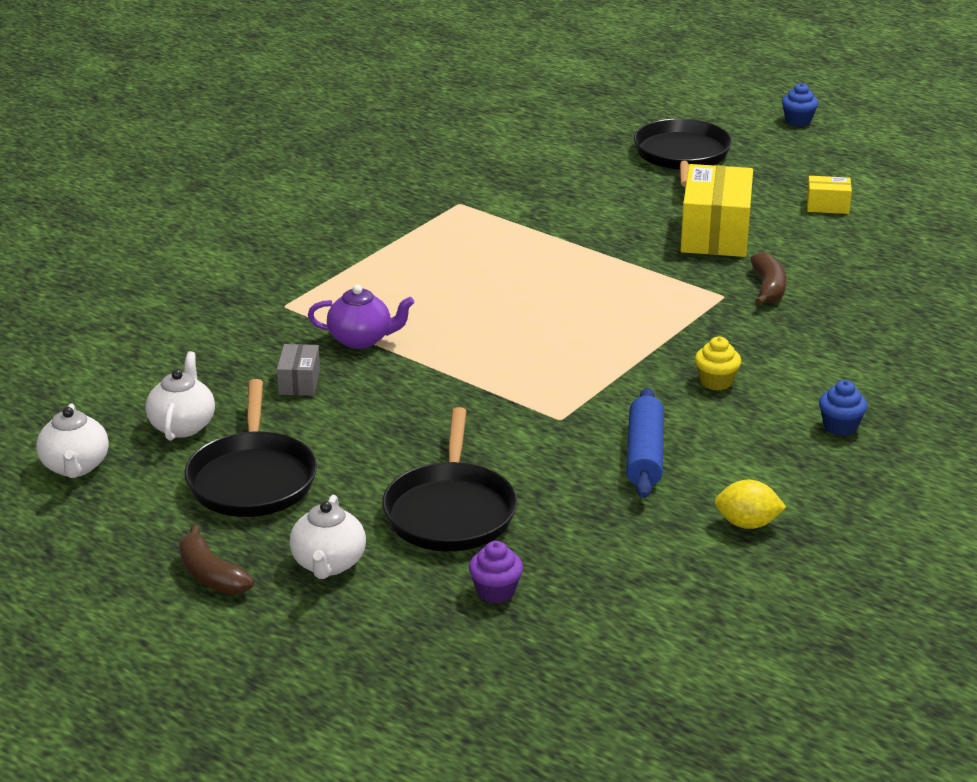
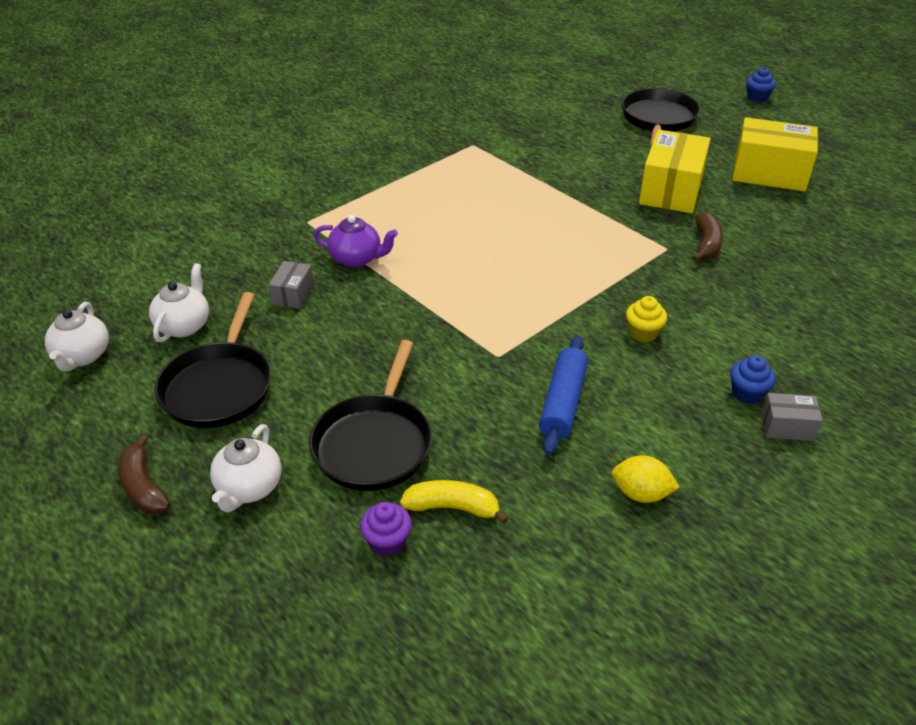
camera: 10 degrees right, 10 degrees up
yellow box [807,176,852,214] -> yellow box [732,117,818,191], size x2.08
none -> yellow banana [400,480,509,524]
none -> grey box [761,393,823,441]

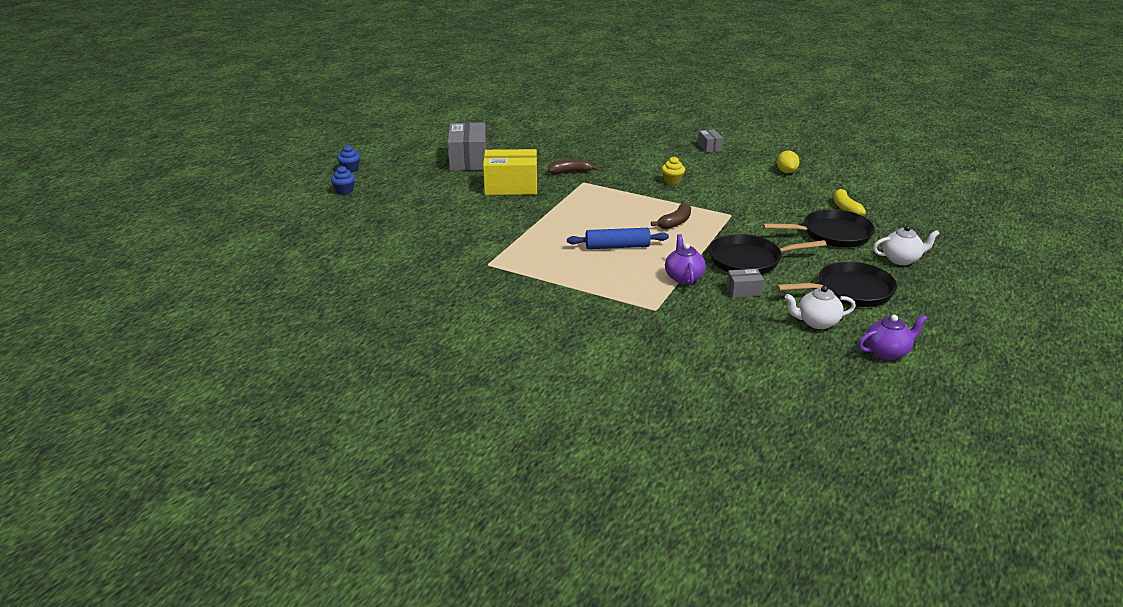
camera: 110 degrees left, 10 degrees down
white teapot [45,302,109,371] -> purple teapot [858,315,928,360]
brown banana [118,435,171,514] -> brown banana moved to [651,203,691,229]
purple cupcake [360,502,412,557] -> none
blue rolling pin [539,336,588,456] -> blue rolling pin moved to [567,228,669,249]
black pan [622,89,700,147] -> black pan moved to [709,234,826,274]
blue cupcake [730,355,776,404] -> blue cupcake moved to [331,166,355,195]
yellow box [732,117,818,191] -> grey box [448,123,487,171]

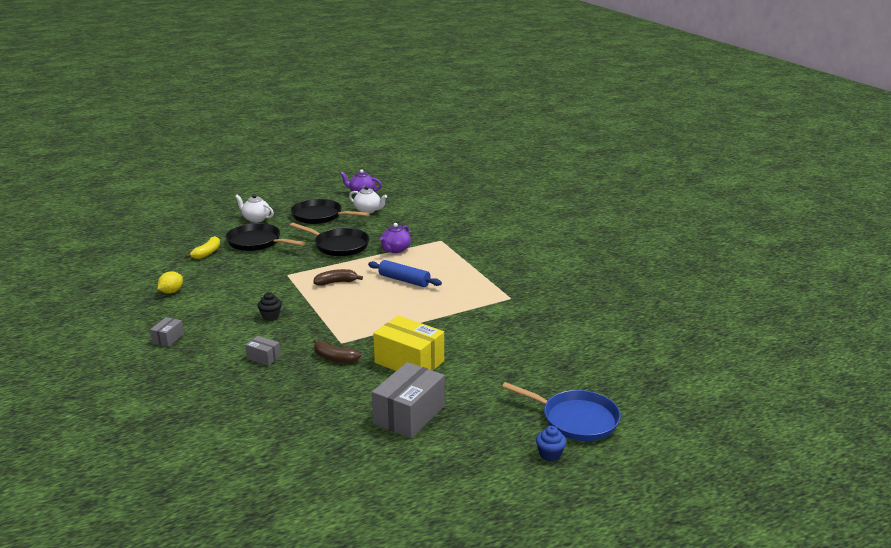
camera: 145 degrees left, 5 degrees down
blue cupcake [331,166,355,195] -> blue pan [502,382,621,441]
yellow cupcake [662,157,685,185] -> black cupcake [257,292,282,320]
grey box [727,269,764,298] -> grey box moved to [245,336,281,366]

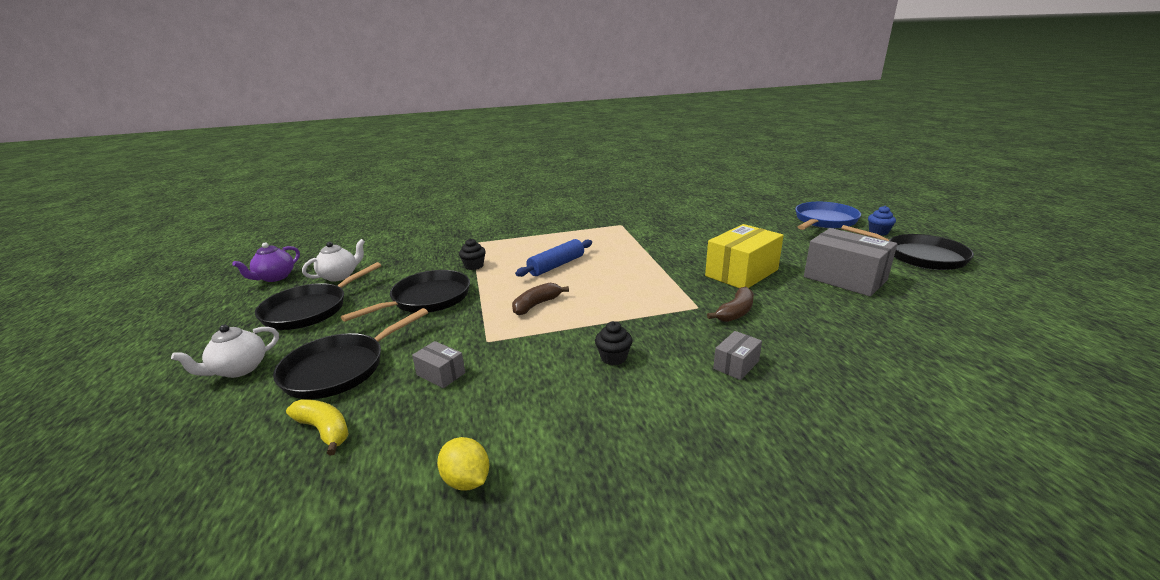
camera: 75 degrees left, 0 degrees up
grey box [150,317,184,347] -> grey box moved to [412,341,465,388]
brown banana [314,269,363,286] -> brown banana turned 45 degrees clockwise [512,283,569,315]
purple teapot [380,223,411,253] -> black cupcake [459,238,486,270]
none -> black pan [841,225,974,270]

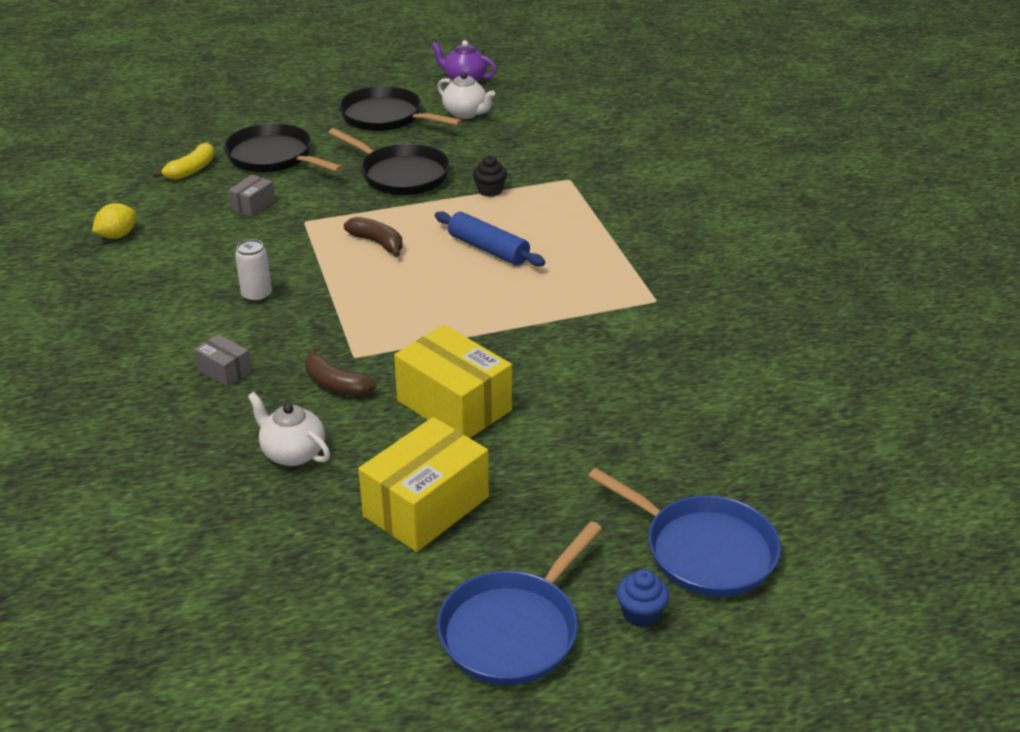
camera: 85 degrees right, 10 degrees up
white teapot [171,324,279,378] -> white teapot moved to [248,392,330,466]
black cupcake [595,321,633,365] -> white can [235,239,272,302]
grey box [804,228,897,297] -> yellow box [358,417,489,552]
black pan [841,225,974,270] -> blue pan [437,521,602,685]

